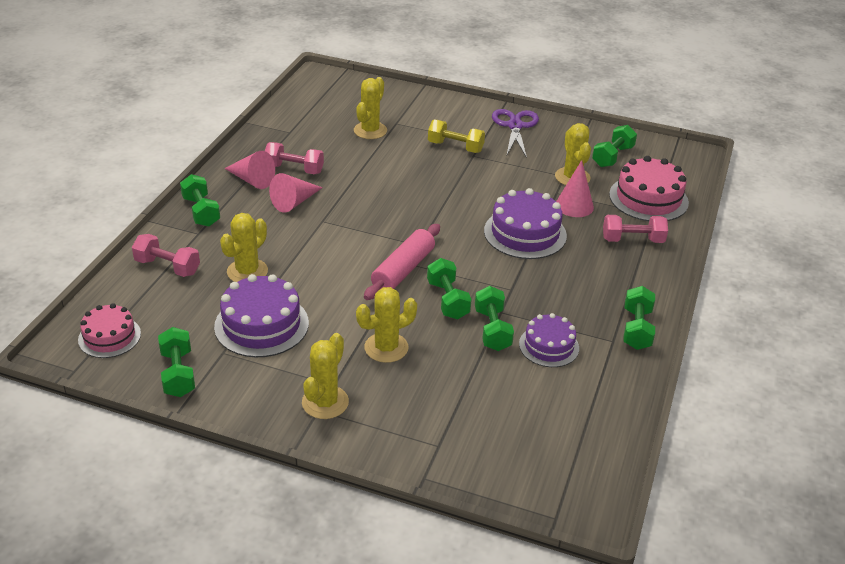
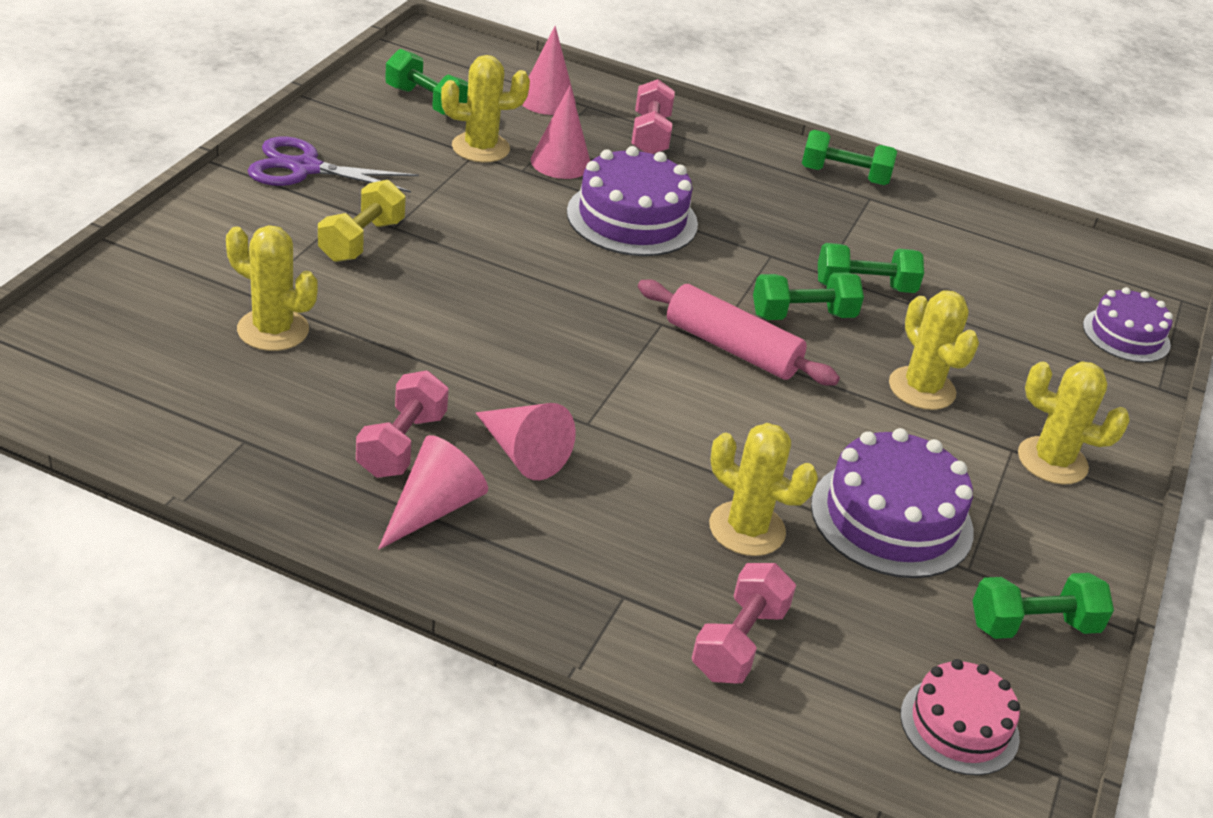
camera: 90 degrees left, 0 degrees up
green dumbbell [180,174,220,227] -> none
purple cake [519,313,579,367] -> purple cake moved to [1083,287,1173,363]
pink cake [609,156,689,221] -> pink cone [523,26,576,115]

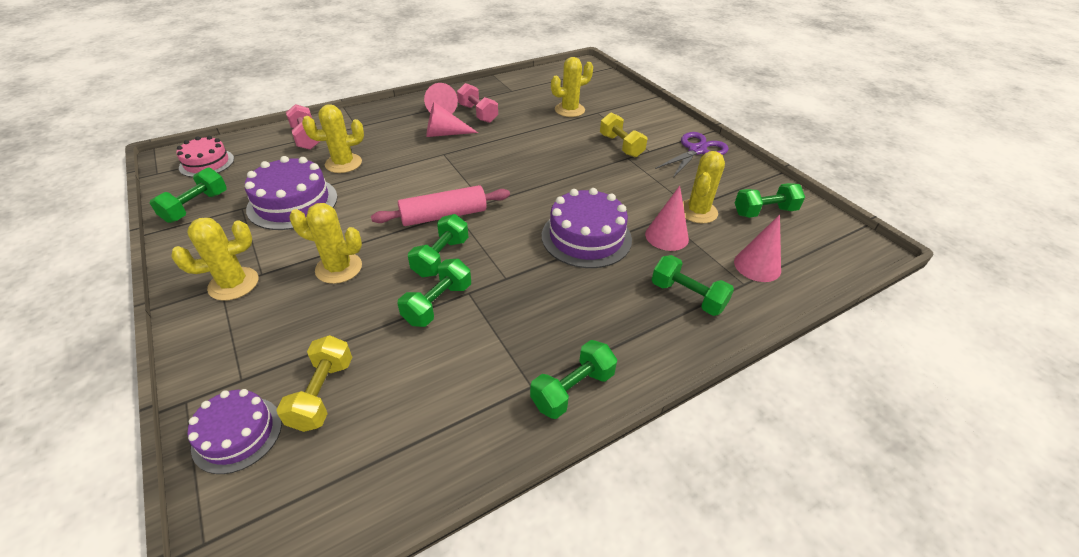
camera: 130 degrees right, 5 degrees up
pink dumbbell [631,79,675,154] -> green dumbbell [652,255,734,316]
none -> yellow dumbbell [276,335,352,432]

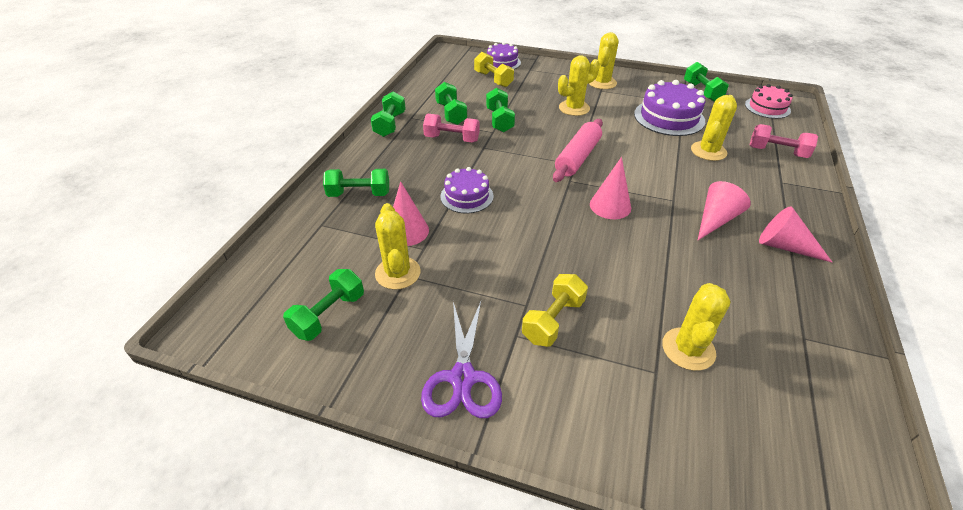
camera: 140 degrees right, 0 degrees up
green dumbbell [408,214,468,277] -> green dumbbell moved to [435,82,467,125]
pink dumbbell [457,83,498,123] -> pink dumbbell moved to [423,114,480,143]
purple cake [542,188,632,268] -> purple cake [440,167,493,213], size x0.64
yellow dumbbell [600,113,647,157] -> yellow dumbbell turned 75 degrees counterclockwise [522,274,588,347]
pink cone [734,215,781,282] -> pink cone moved to [590,157,631,219]

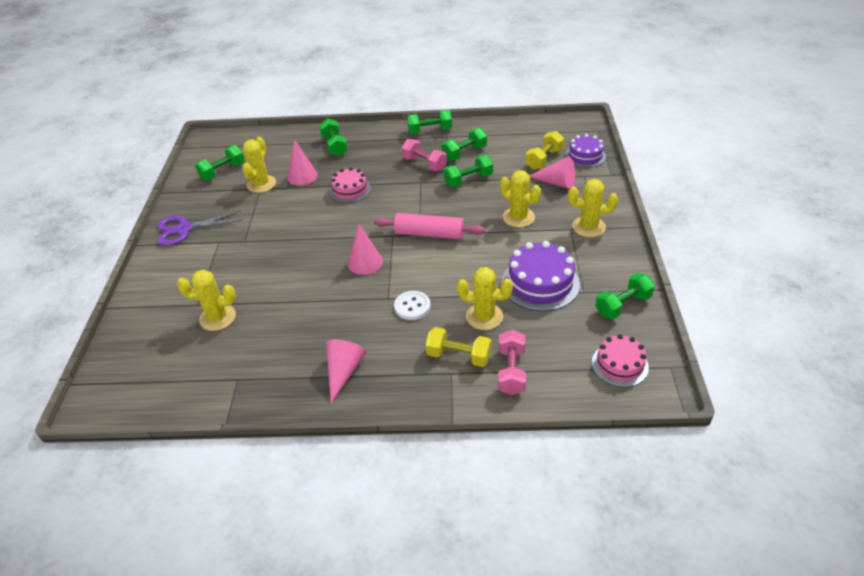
camera: 75 degrees right, 0 degrees up
green dumbbell [283,269,364,341] -> green dumbbell turned 60 degrees counterclockwise [195,145,245,181]
yellow cactus [375,203,420,290] -> yellow cactus turned 45 degrees counterclockwise [242,137,276,193]
pink dumbbell [423,114,480,143] -> pink dumbbell turned 45 degrees counterclockwise [401,139,447,171]
purple cake [440,167,493,213] -> pink cake [330,167,371,203]
yellow dumbbell [522,274,588,347] -> yellow dumbbell moved to [426,327,492,367]
pink cone [698,181,751,240] -> pink cone moved to [529,156,575,189]
none -> white button [394,291,430,320]

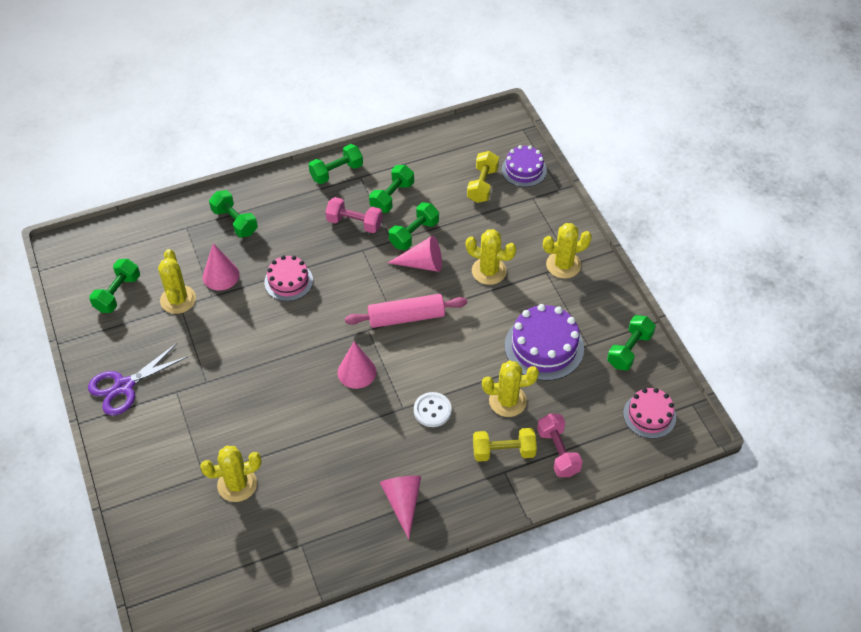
camera: 25 degrees left, 10 degrees up
pink cone [529,156,575,189] -> pink cone moved to [388,236,442,272]

